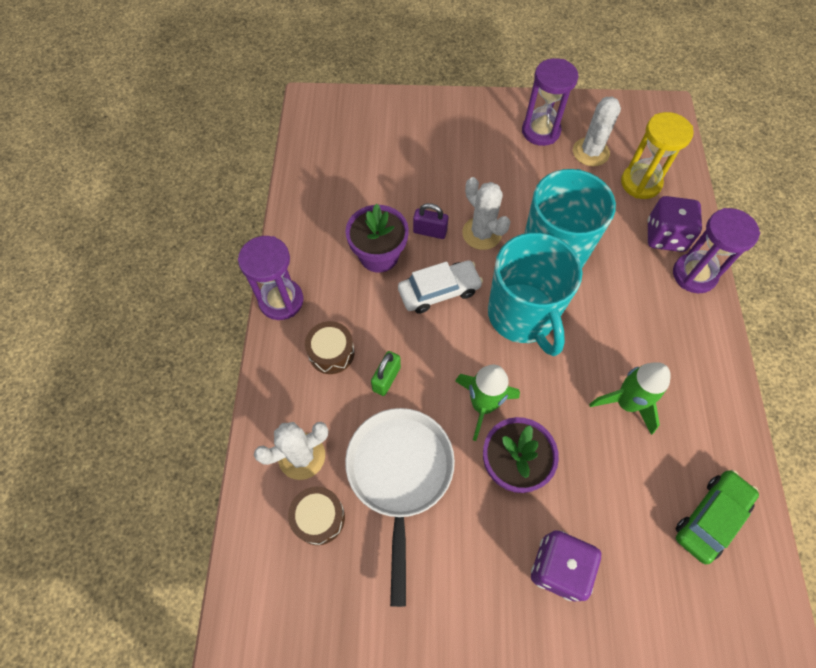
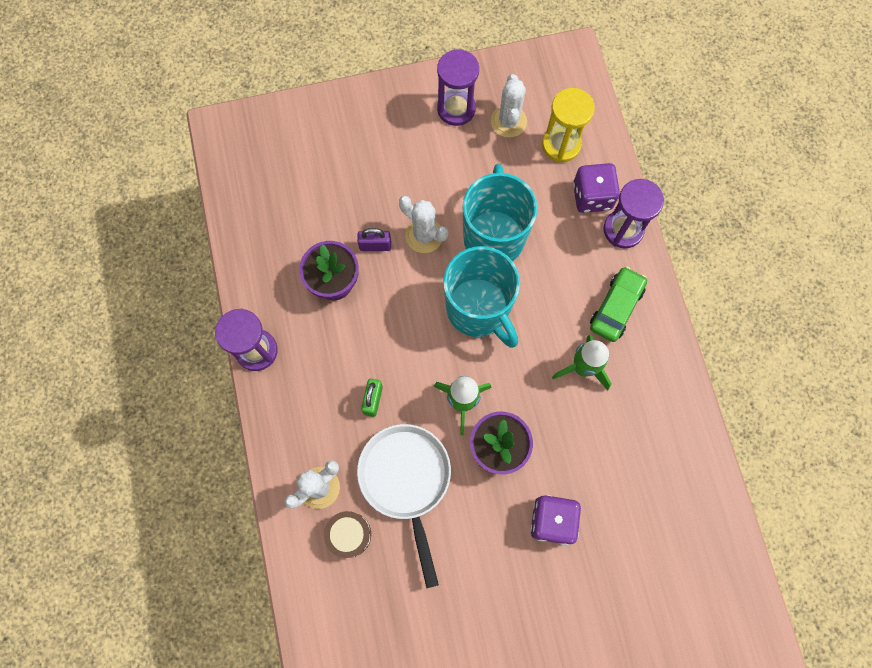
camera: 15 degrees left, 10 degrees up
brown drum [305,321,355,374] -> none
white car [398,260,483,314] -> none
green car [676,470,759,564] -> green car moved to [590,267,647,342]

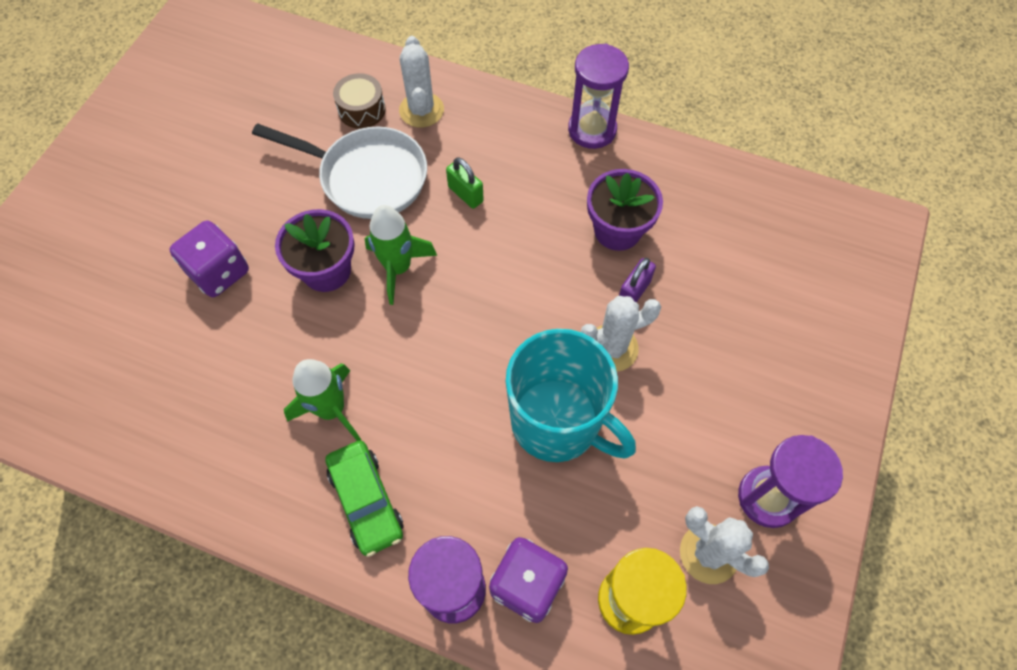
camera: 125 degrees right, 10 degrees down
turquoise mug [443,246,520,348] -> none

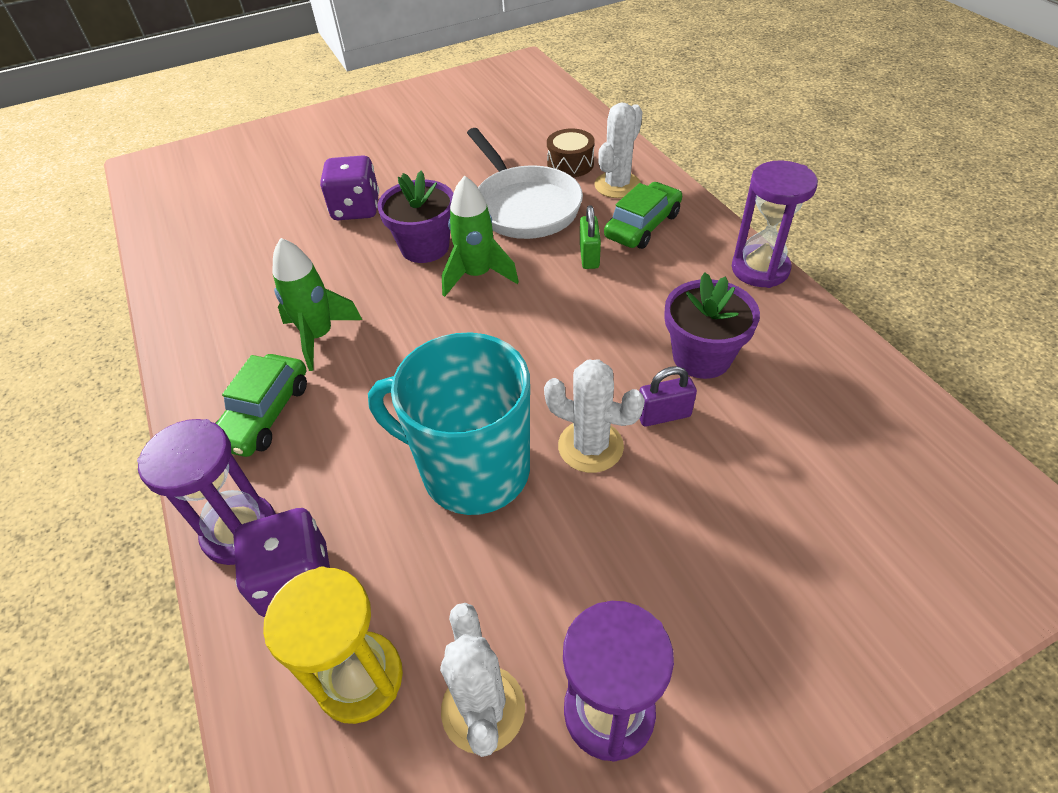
camera: 45 degrees right, 15 degrees down
turquoise mug [506,329,636,462] -> turquoise mug turned 120 degrees clockwise [368,332,530,515]
none -> green car [604,182,682,249]

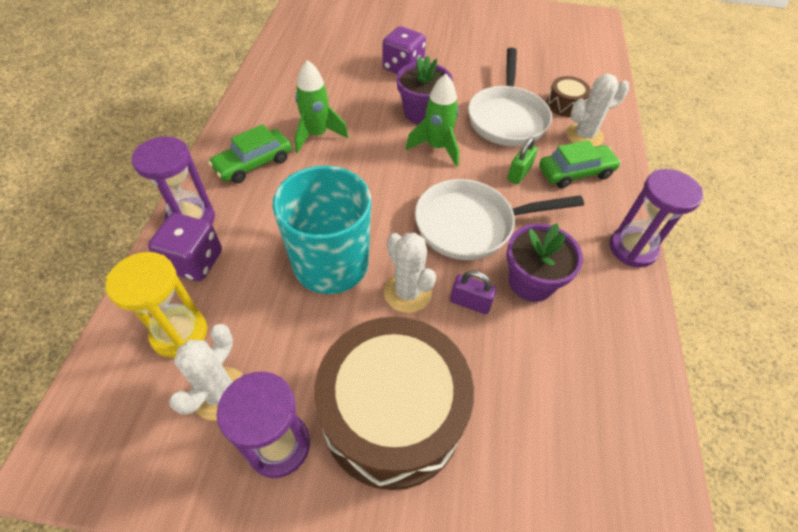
camera: 30 degrees right, 5 degrees up
none -> brown drum [315,317,474,490]
none -> white pan [415,179,584,260]

